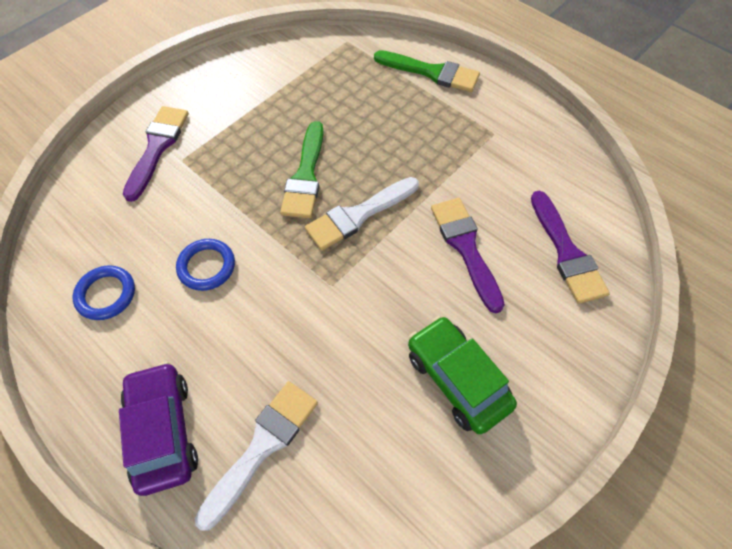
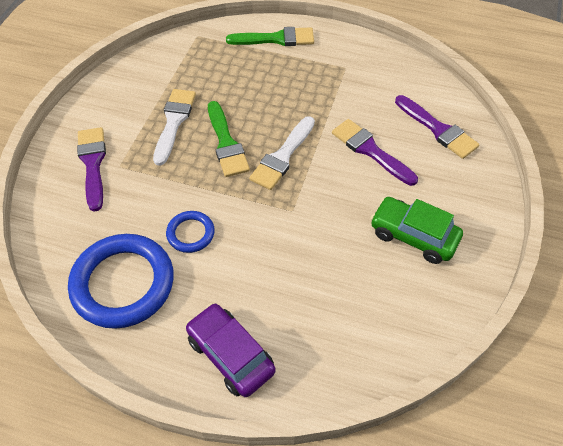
camera: 25 degrees left, 5 degrees down
blue ring [73,265,135,320] -> blue ring [68,234,174,329], size x2.03
white brush [195,381,318,531] -> white brush moved to [153,89,196,166]

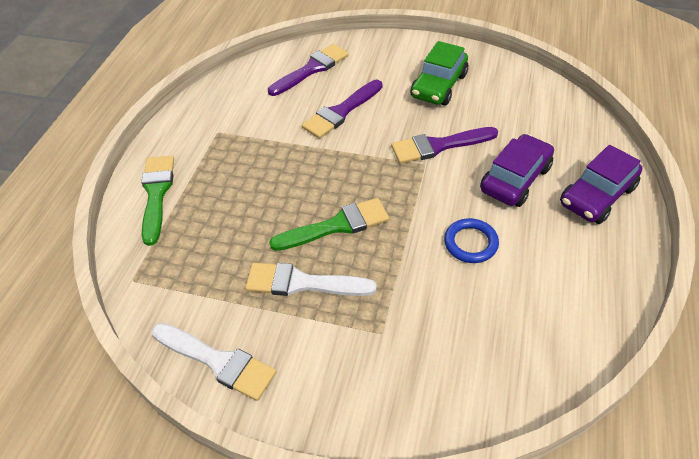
camera: 90 degrees left, 5 degrees down
blue ring [68,234,174,329] -> none
purple brush [77,127,106,212] -> purple brush moved to [391,127,498,164]
white brush [249,116,315,190] -> white brush moved to [152,323,277,401]
none -> purple car [480,134,554,207]

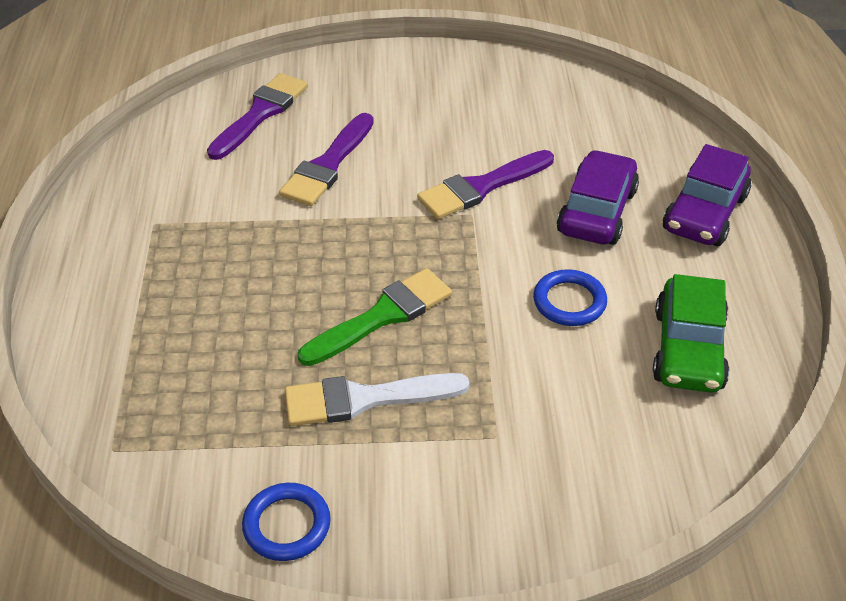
camera: 20 degrees left, 5 degrees down
green brush [141,156,174,246] -> none
white brush [152,323,277,401] -> blue ring [242,483,331,561]
green car [411,41,468,106] -> green car moved to [653,274,729,393]

